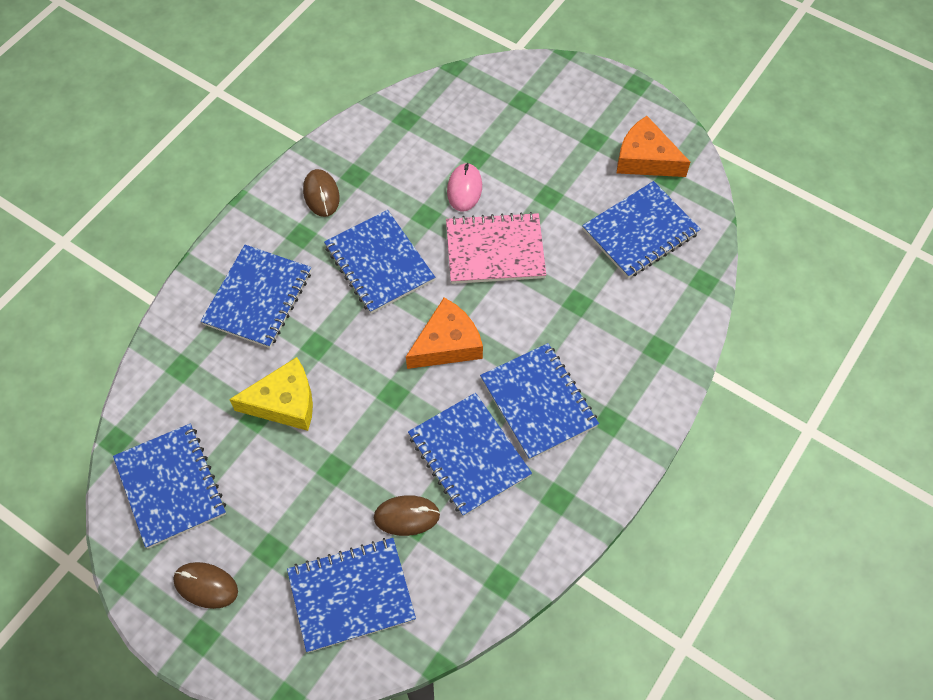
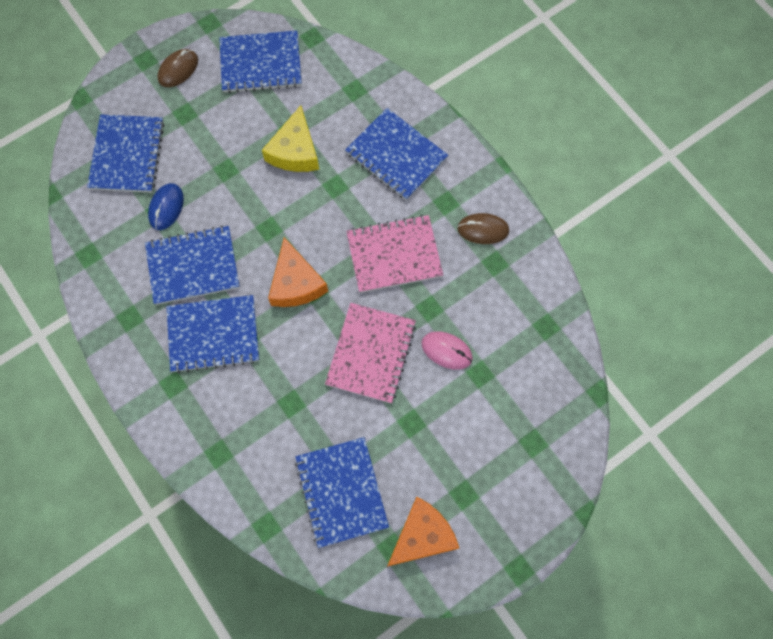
camera: 110 degrees right, 10 degrees up
blue notebook [324,210,435,314] -> pink notebook [346,215,443,293]
brown mouse [374,495,440,536] -> blue mouse [148,183,184,230]

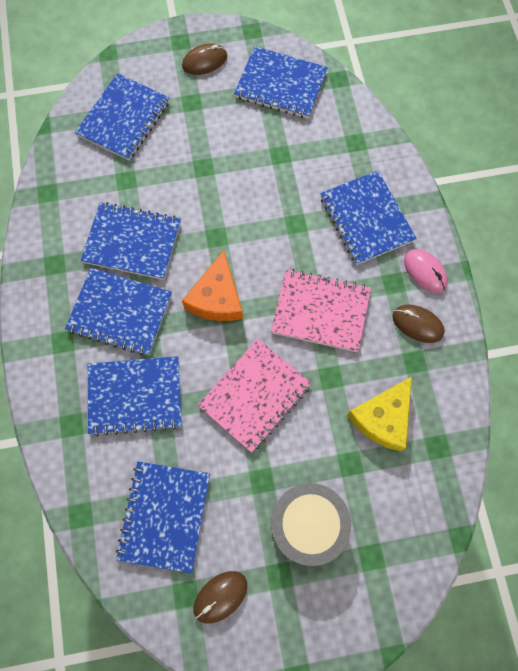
camera: 25 degrees right, 0 degrees up
blue mouse [148,183,184,230] -> none
yellow cheese [262,105,319,172] -> yellow cheese moved to [347,377,412,451]
orange cheese [387,497,459,567] -> brown mouse [193,571,248,624]
pink mouse [421,331,473,370] -> pink mouse moved to [404,249,448,293]
none -> blue notebook [88,356,182,436]
none -> grey drum [271,483,351,566]

